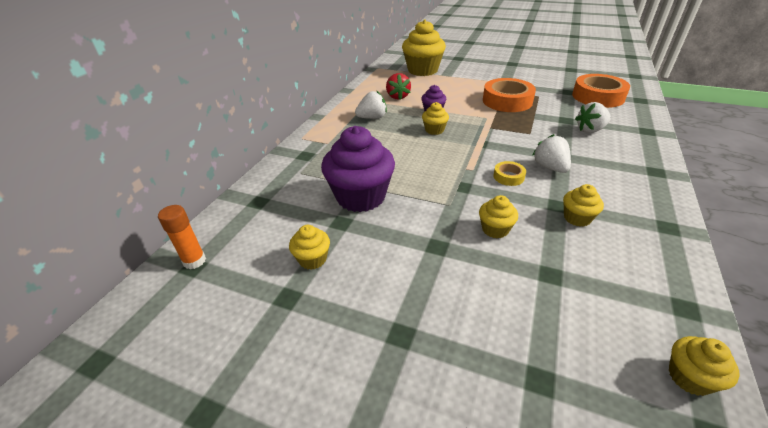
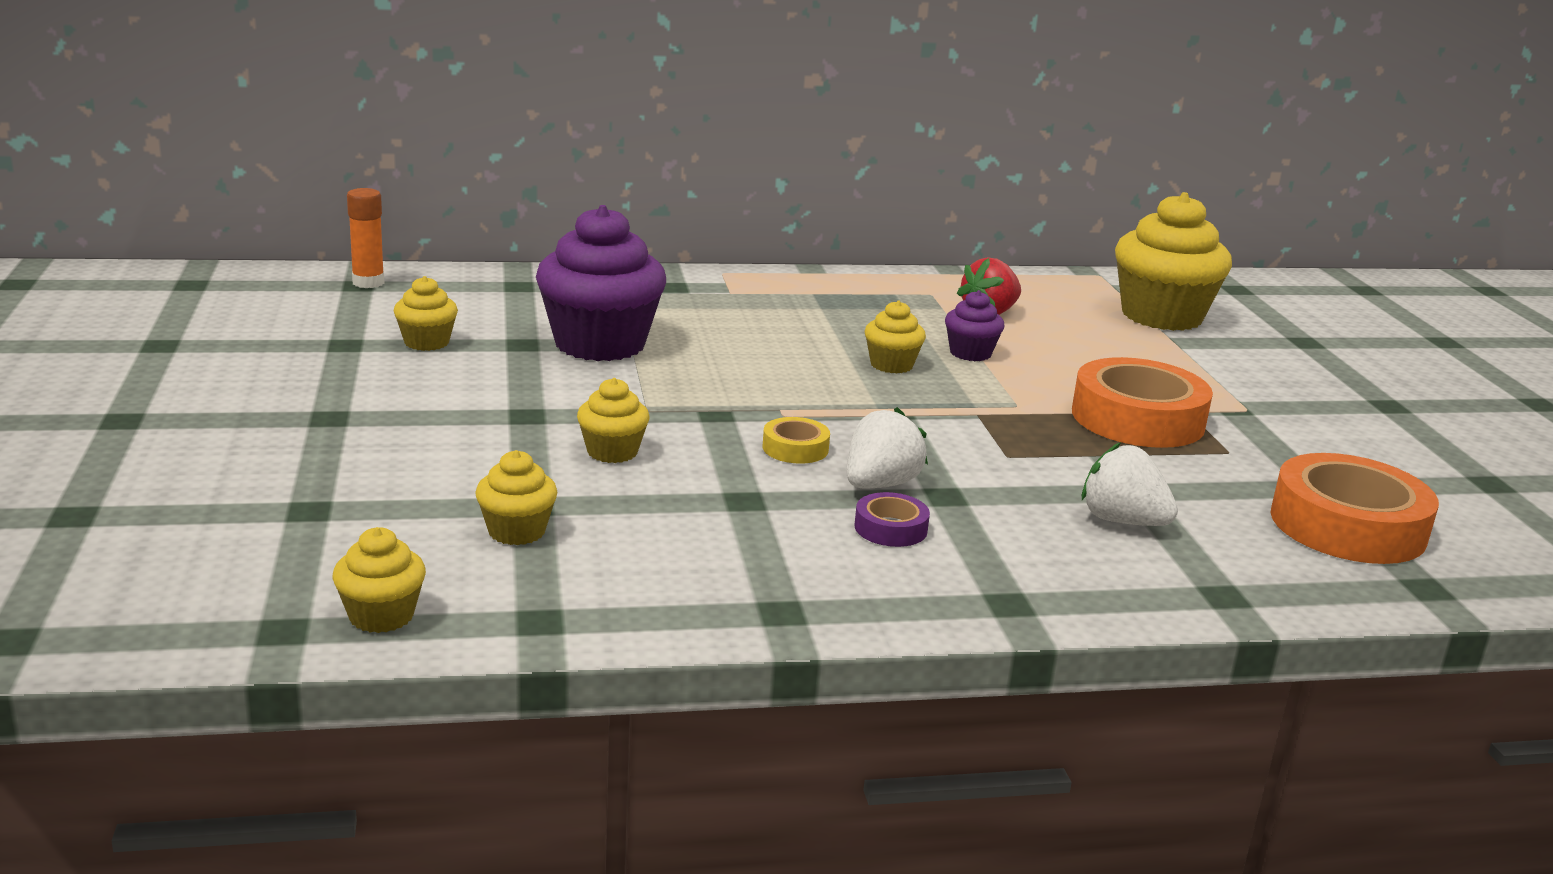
camera: 55 degrees right, 15 degrees down
white strawberry [355,91,387,119] -> none
yellow cupcake [563,184,604,227] -> yellow cupcake moved to [475,450,558,545]
none -> purple tape [854,492,930,547]

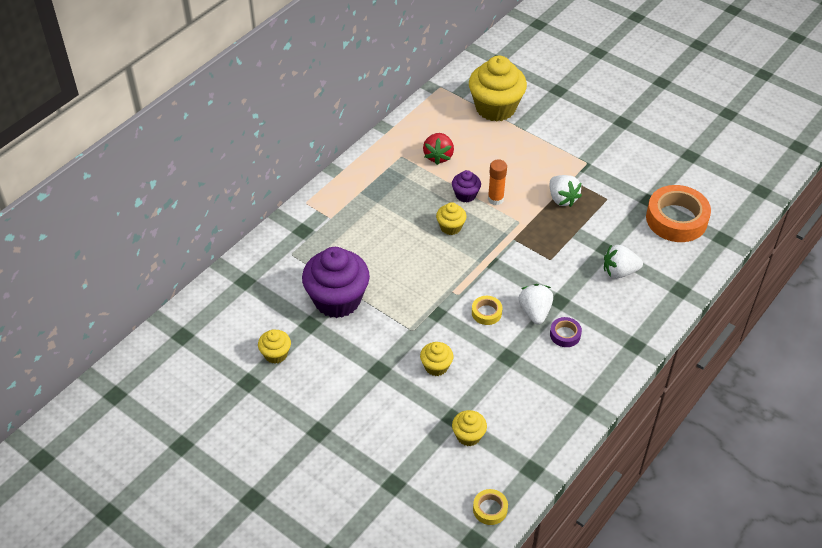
camera: 40 degrees left, 25 degrees up
yellow cupcake [332,527,426,633] -> yellow tape [473,489,508,525]
orange glue stick [347,188,384,288] -> orange glue stick moved to [488,159,507,205]
orange tape [1072,357,1213,448] -> white strawberry [550,175,582,207]

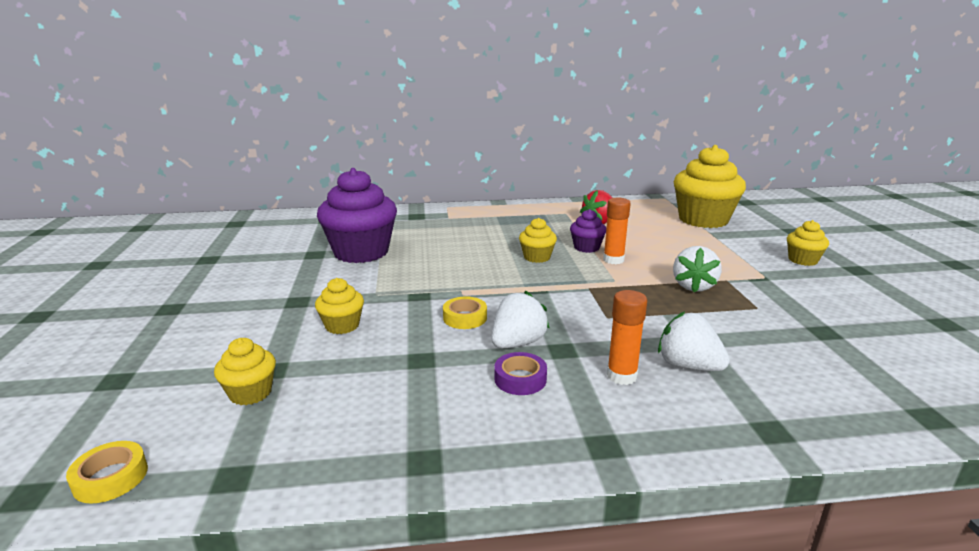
camera: 45 degrees right, 25 degrees down
yellow cupcake [258,329,291,364] -> yellow cupcake moved to [787,220,829,266]
orange tape [646,185,711,242] -> none
none -> orange glue stick [607,290,647,385]

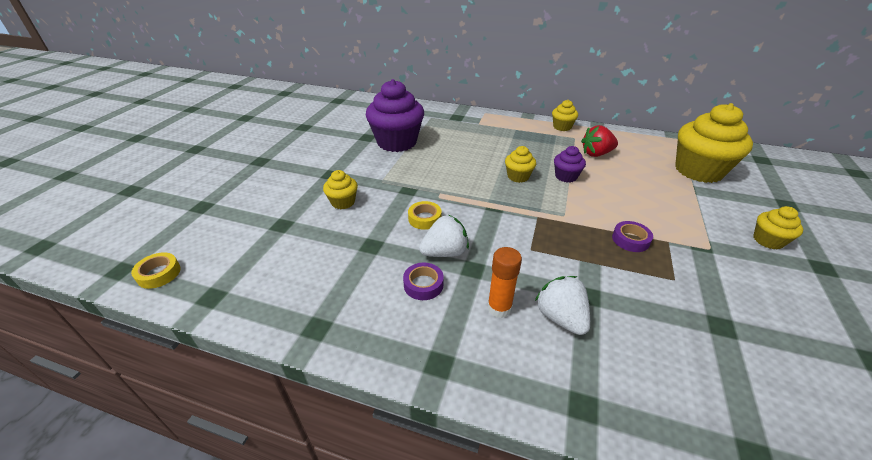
camera: 25 degrees right, 15 degrees up
yellow cupcake [214,338,276,405] -> yellow cupcake moved to [552,100,578,131]
orange glue stick [603,198,631,264] -> none
white strawberry [673,246,722,293] -> purple tape [612,221,653,252]

